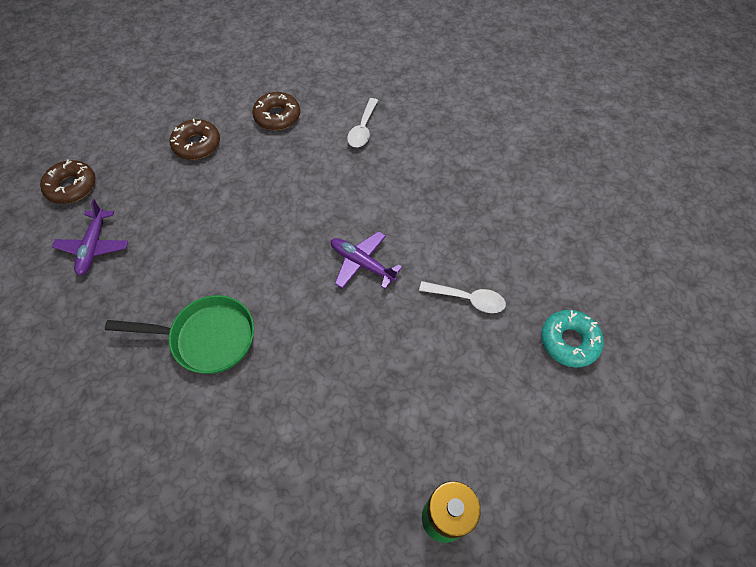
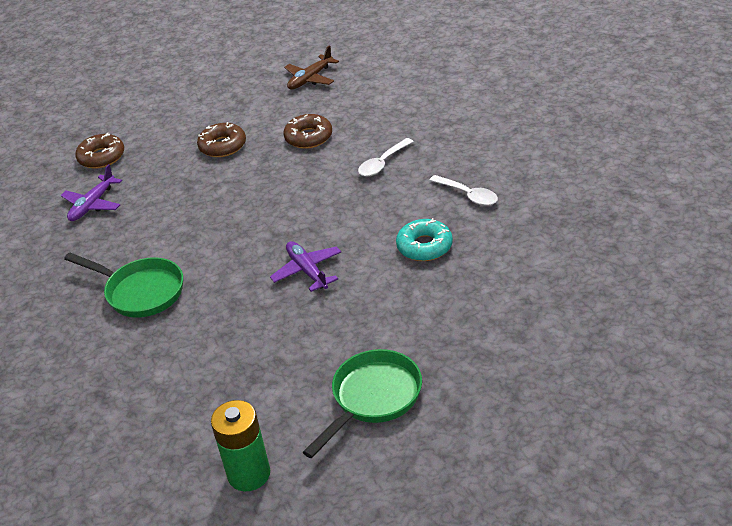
camera: 30 degrees right, 20 degrees down
white spoon [419,281,506,313] -> white spoon moved to [429,175,498,206]
turquoise donut [541,310,604,368] -> turquoise donut moved to [396,218,453,261]
none -> brown plane [284,45,339,90]
none -> green pan [303,349,422,458]

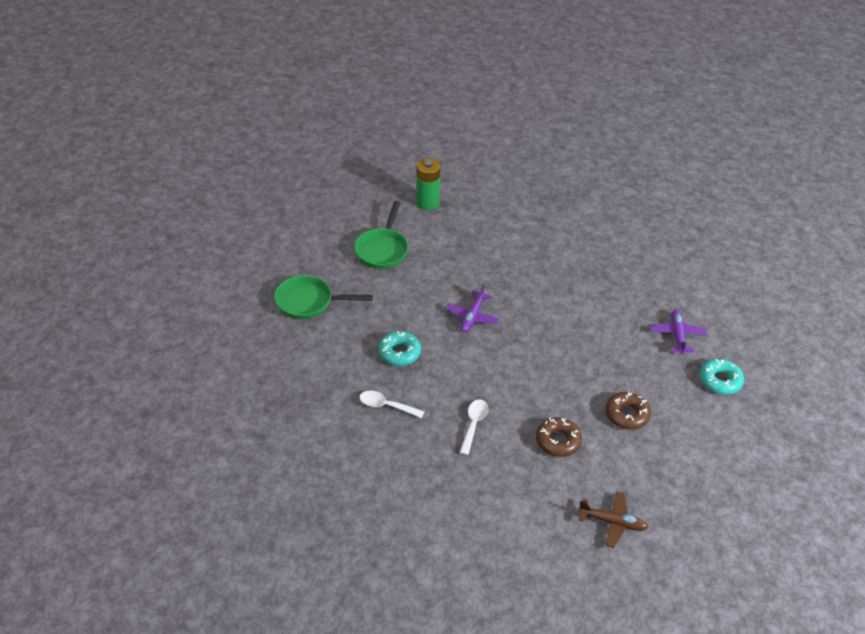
camera: 150 degrees right, 5 degrees up
green pan [64,253,183,318] -> green pan moved to [274,275,373,319]
brown donut [75,133,124,169] -> turquoise donut [700,359,744,395]
purple plane [270,241,341,292] -> purple plane turned 75 degrees clockwise [446,284,500,332]
brown plane [284,45,339,90] -> brown plane turned 90 degrees clockwise [578,491,648,548]

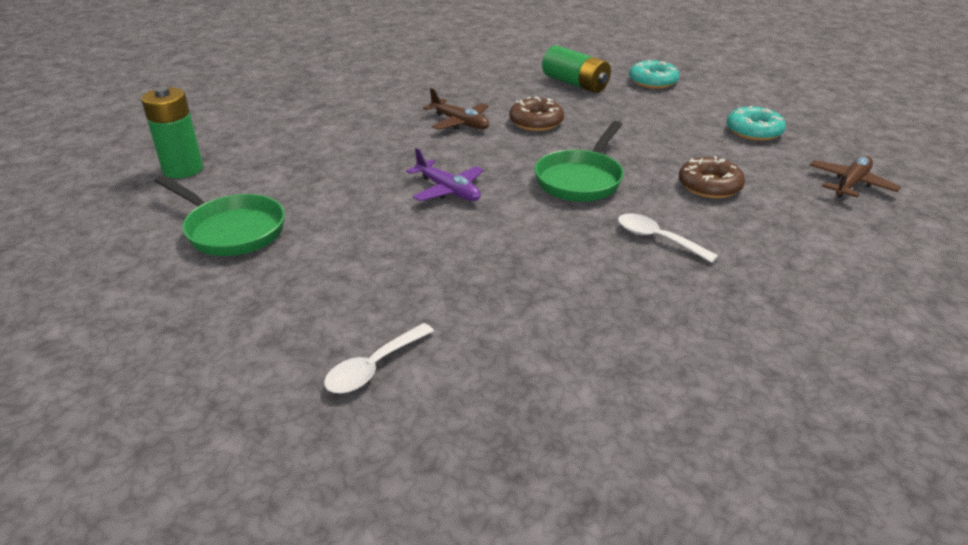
camera: 65 degrees left, 10 degrees down
green pan [274,275,373,319] -> green pan moved to [535,121,624,202]
white spoon [359,391,425,418] -> white spoon moved to [324,323,434,393]
turquoise donut [379,331,421,366] -> turquoise donut moved to [726,106,786,141]
brown donut [605,391,651,430] -> brown donut moved to [509,96,564,131]
purple plane [650,309,707,354] -> green battery [542,45,611,93]
none -> brown plane [423,88,489,130]

